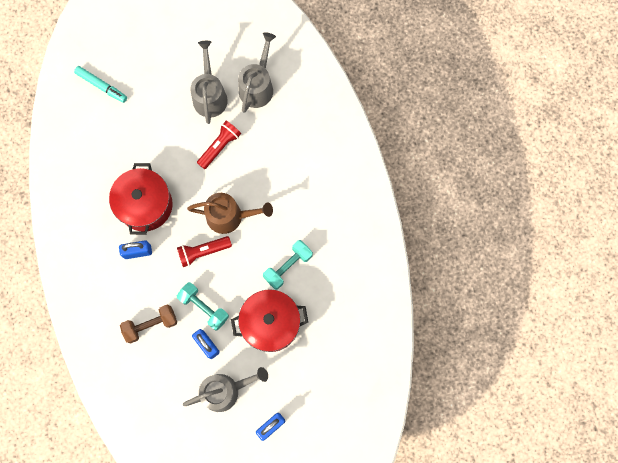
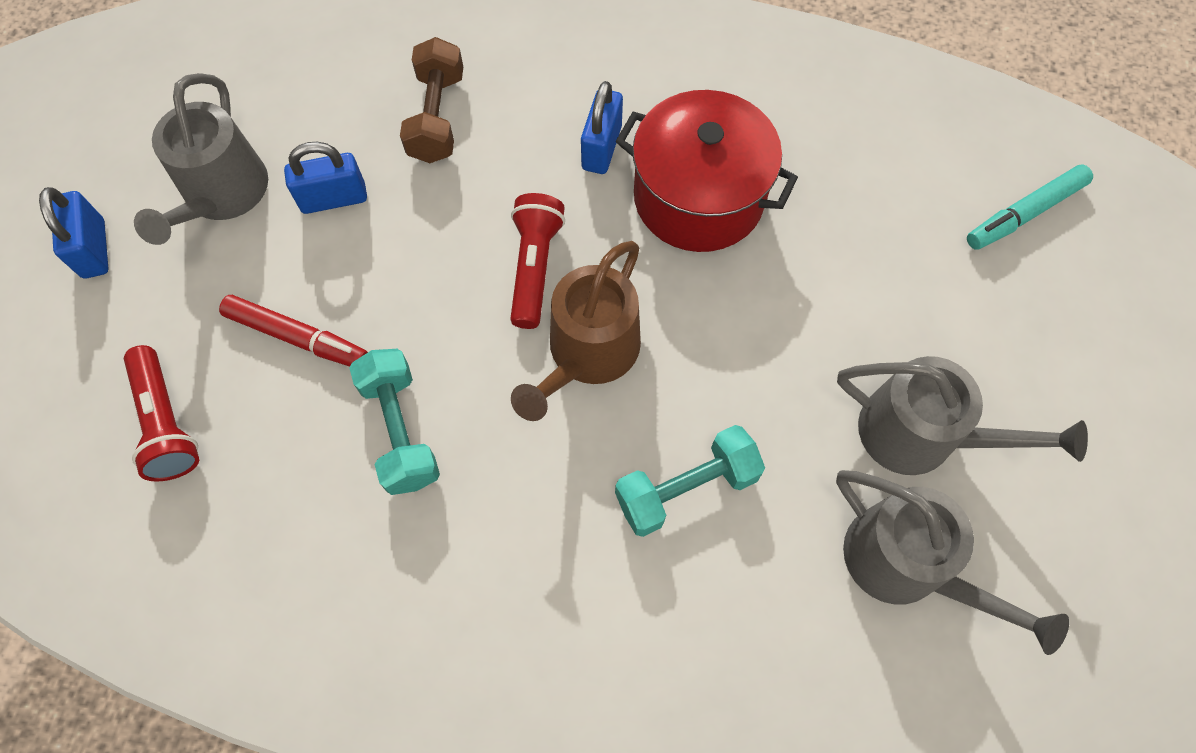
camera: 115 degrees right, 10 degrees down
turquoise dumbbell [177,282,229,330] -> turquoise dumbbell moved to [615,425,765,537]
red flashlight [197,121,241,169] -> red flashlight moved to [124,345,199,482]
red pot [231,289,308,352] -> red marker [219,295,368,367]

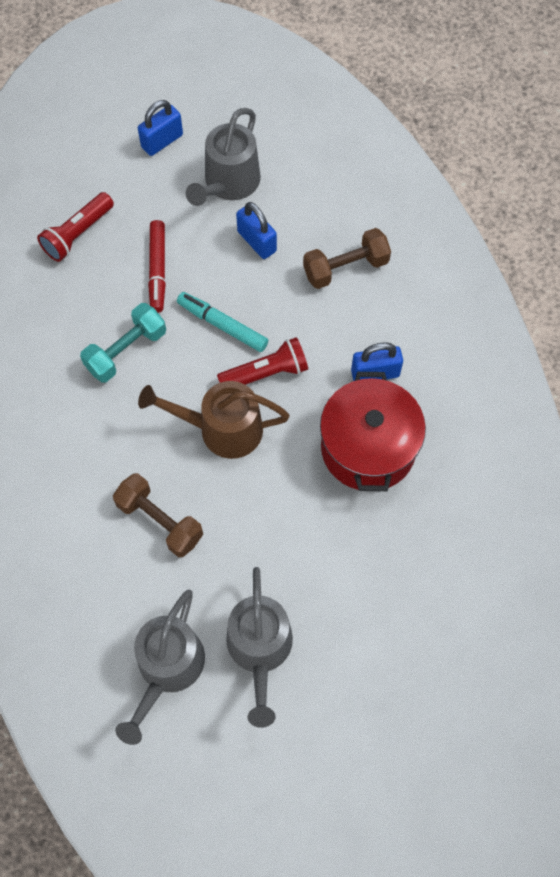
camera: 65 degrees right, 0 degrees up
grey watering can [134,73,268,245] -> grey watering can turned 45 degrees counterclockwise [186,108,261,206]
turquoise dumbbell [615,425,765,537] -> brown dumbbell [113,473,203,557]
turquoise marker [967,164,1093,250] -> turquoise marker moved to [177,292,268,352]

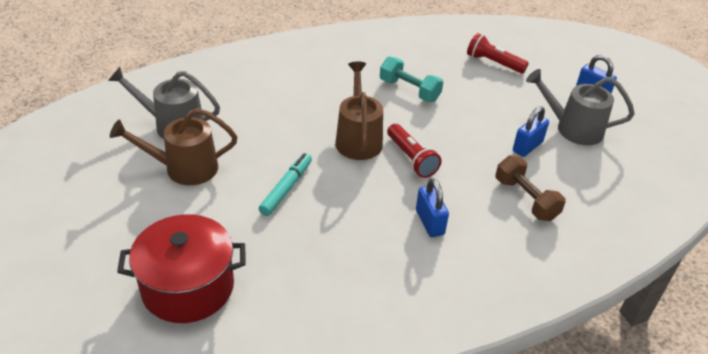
camera: 80 degrees right, 25 degrees down
brown dumbbell [113,473,203,557] -> none
red marker [148,220,166,313] -> none
turquoise marker [177,292,268,352] -> turquoise marker moved to [259,153,312,216]
grey watering can [226,567,293,728] -> brown watering can [110,108,237,185]
red pot [320,372,426,491] -> red pot moved to [117,214,245,323]

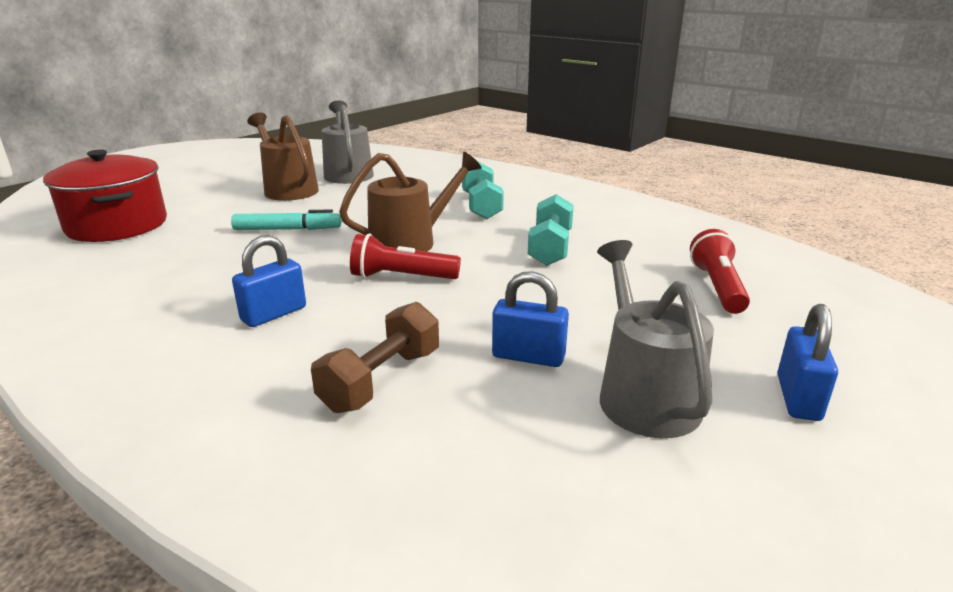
camera: 65 degrees right, 15 degrees down
red flashlight [387,124,441,178] -> red flashlight turned 60 degrees clockwise [350,233,461,279]
none -> turquoise dumbbell [462,161,504,219]

